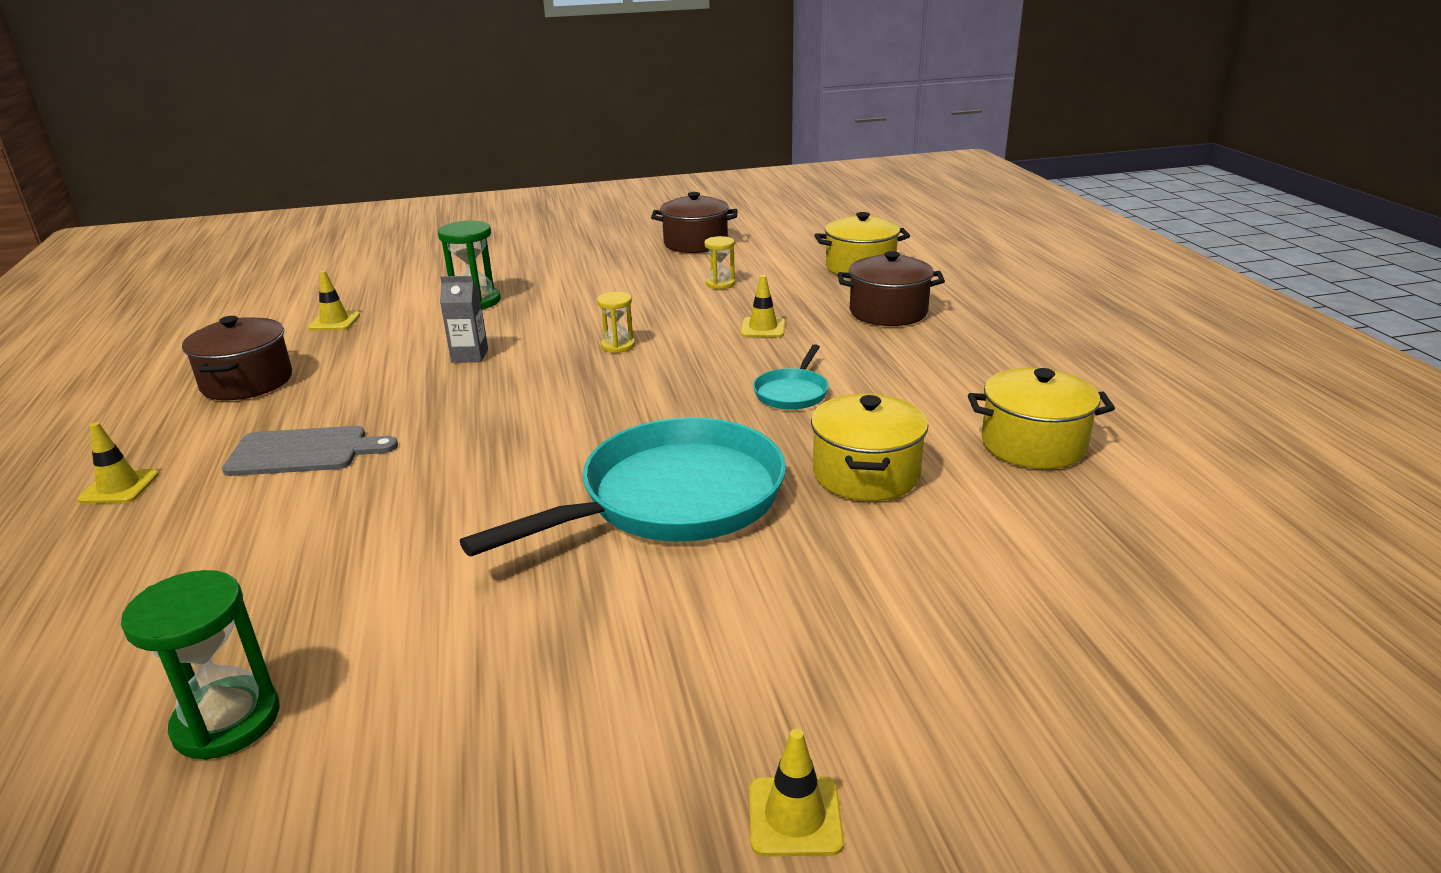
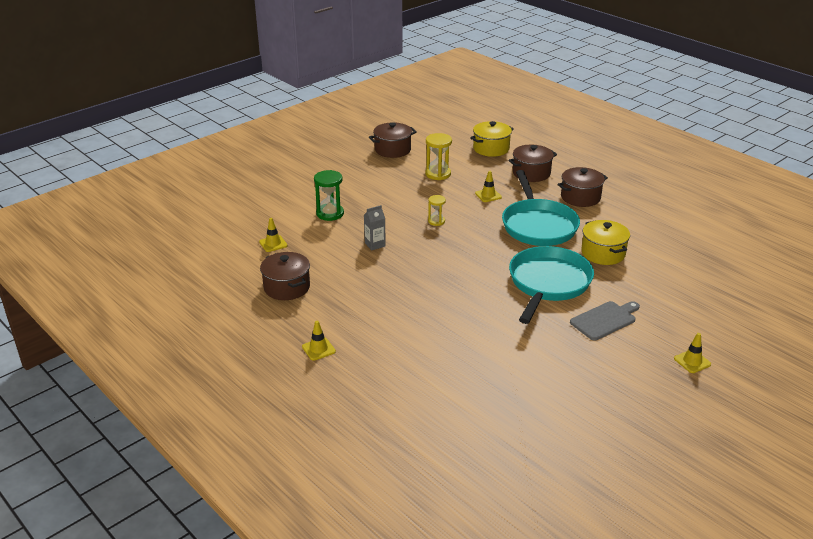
camera: 30 degrees left, 5 degrees up
green hourglass [121,570,280,760] -> none
grey cutting board [222,426,398,476] -> grey cutting board moved to [570,301,640,340]
yellow hourglass [704,236,735,289] -> yellow hourglass [425,133,452,180], size x1.65
turquoise pan [753,344,829,410] -> turquoise pan [502,170,580,246], size x2.24
yellow pot [968,368,1115,469] -> none
none -> brown pot [558,167,608,207]

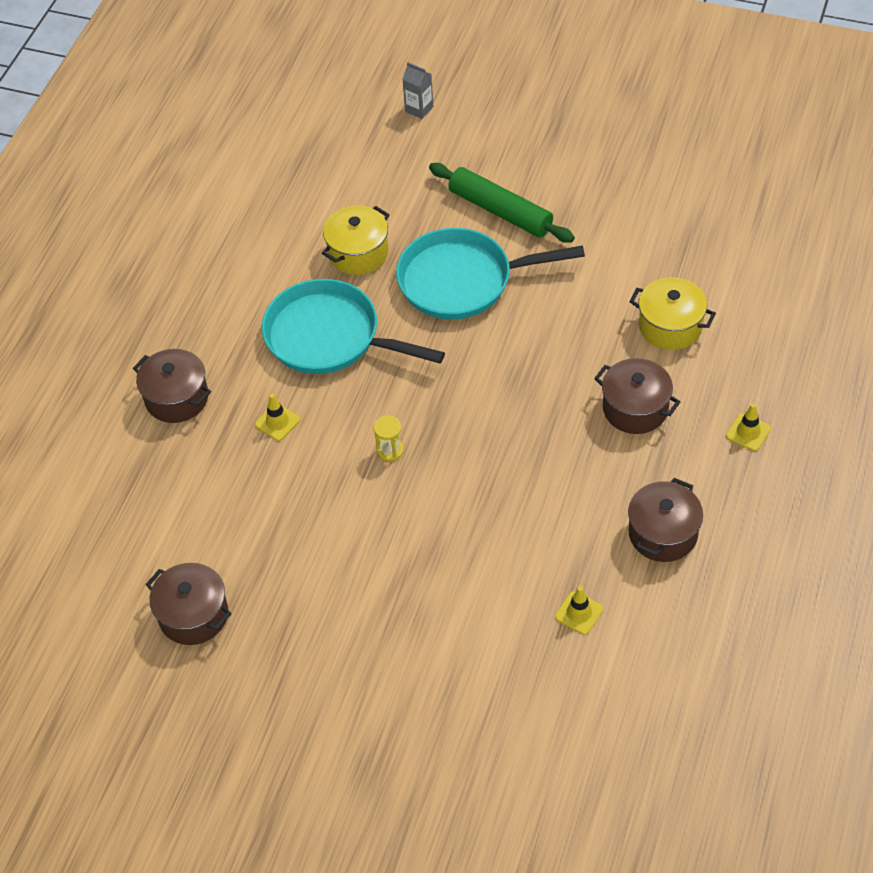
camera: 115 degrees left, 20 degrees up
green hourglass [314,170,344,221] -> none
grey carton [364,205,386,250] -> grey carton moved to [402,62,433,119]
yellow hourglass [425,133,452,180] -> none
yellow pot [470,121,514,157] -> yellow pot moved to [629,277,716,350]
turquoise pan [502,170,580,246] -> turquoise pan turned 120 degrees counterclockwise [262,279,445,374]
brown pot [558,167,608,207] -> brown pot moved to [594,358,680,434]
grey cutting board [570,301,640,340] -> green rolling pin [429,163,575,243]
yellow traffic cone [674,333,711,373] -> none

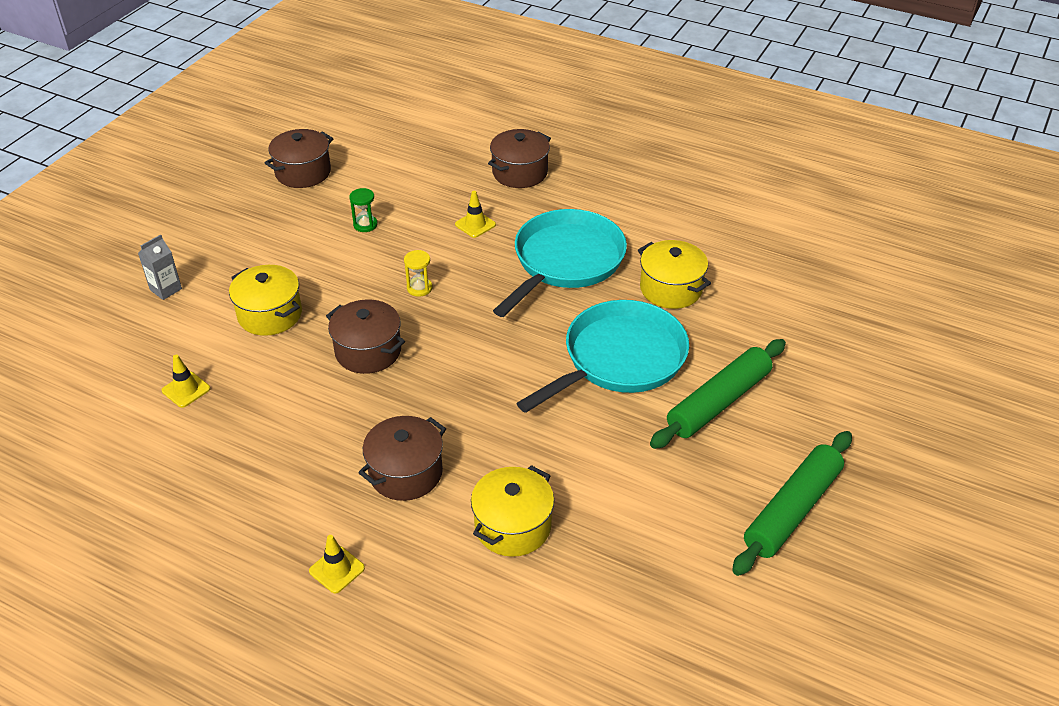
camera: 95 degrees right, 10 degrees down
turquoise pan [396,228,585,320] -> turquoise pan turned 45 degrees clockwise [516,300,689,413]
grey carton [402,62,433,119] -> grey carton moved to [138,234,182,300]
brown pot [628,478,703,562] -> brown pot moved to [326,299,405,374]
none -> yellow pot [229,265,302,336]
none -> green hourglass [349,188,378,232]
none -> green rolling pin [732,431,852,576]

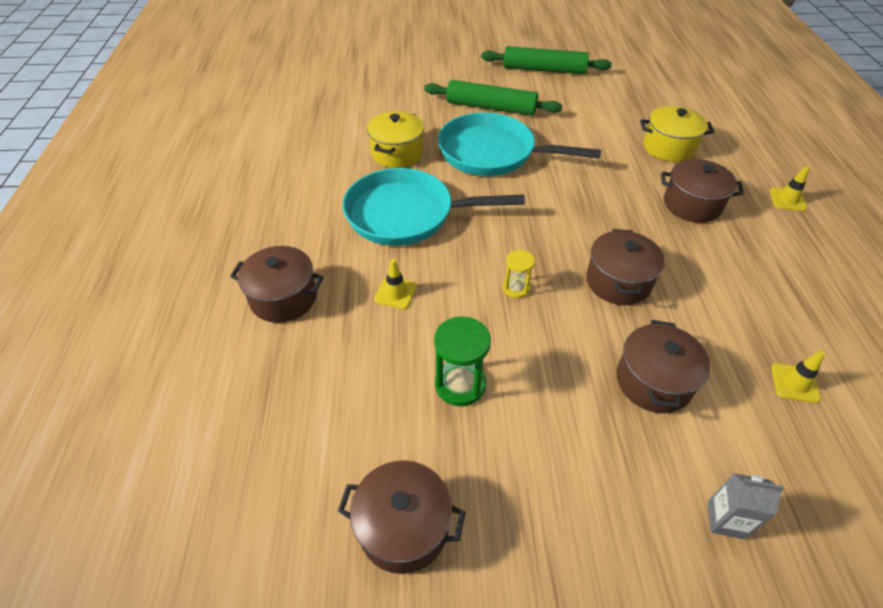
camera: 120 degrees left, 5 degrees up
yellow pot [229,265,302,336] -> brown pot [617,320,711,413]
green hourglass [349,188,378,232] -> green hourglass [434,316,491,406], size x1.65

